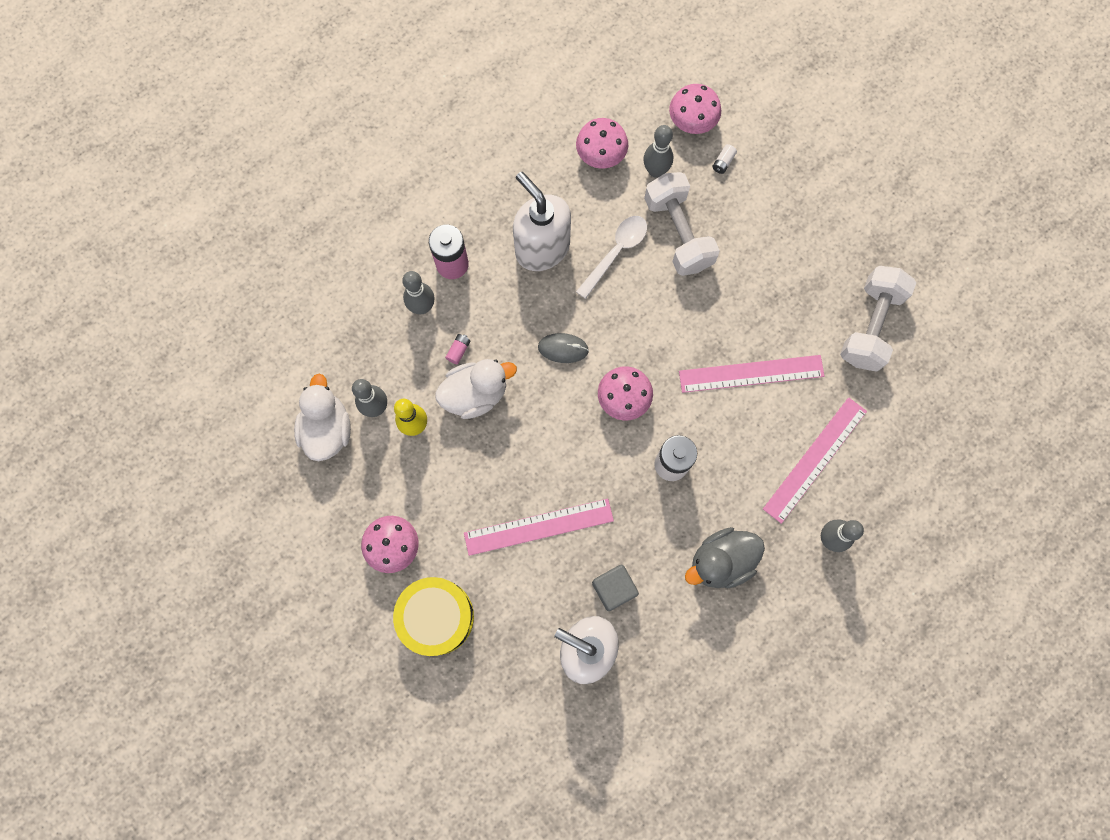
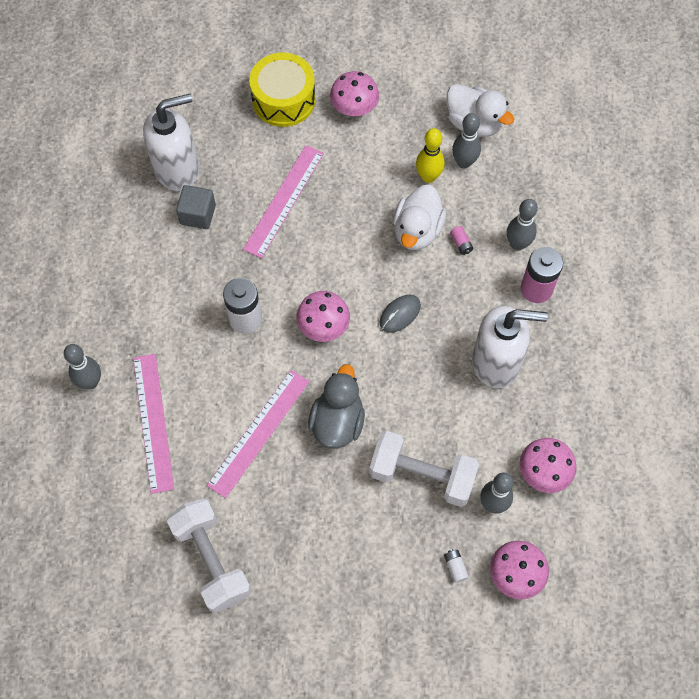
camera: 130 degrees right, 10 degrees down
white spoon [576,216,647,299] -> none
grey duck [685,527,765,588] -> grey duck moved to [308,364,365,449]

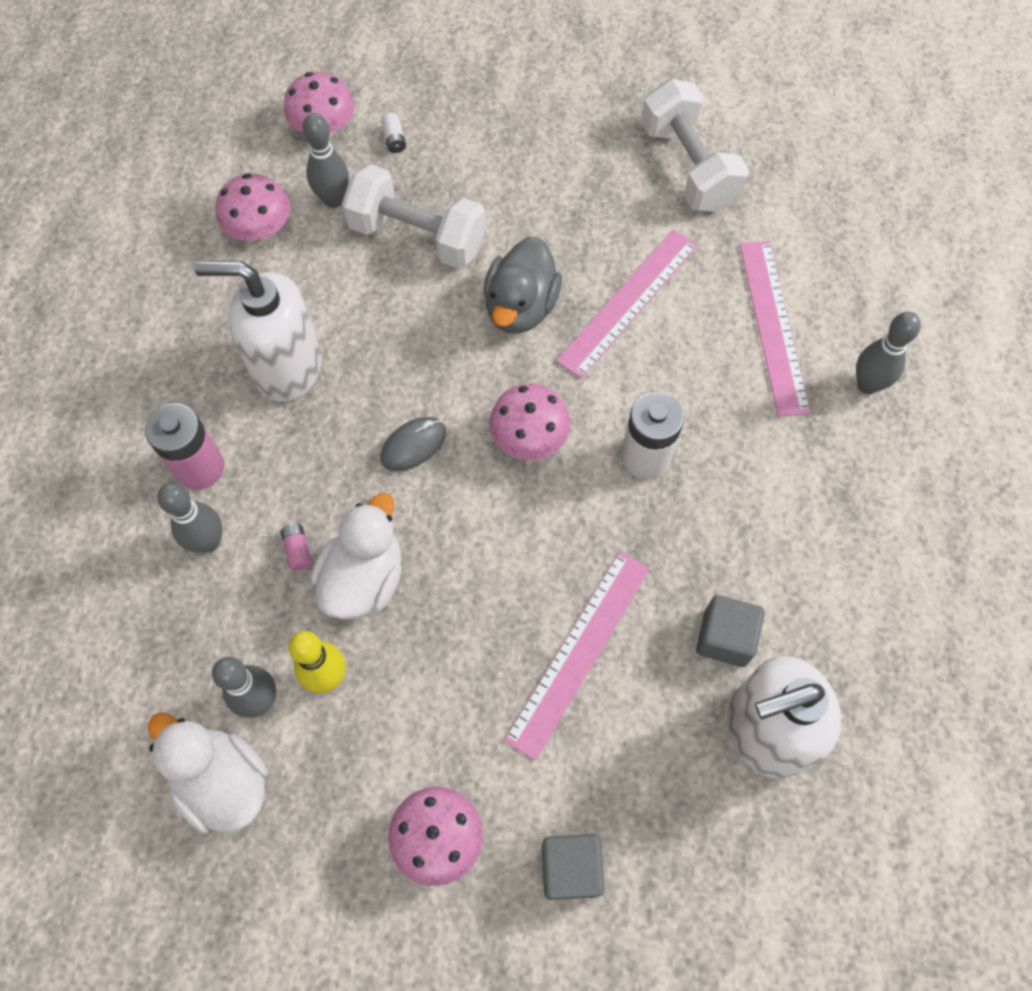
camera: 175 degrees left, 0 degrees up
yellow drum [249,53,315,127] -> grey cube [542,834,605,900]

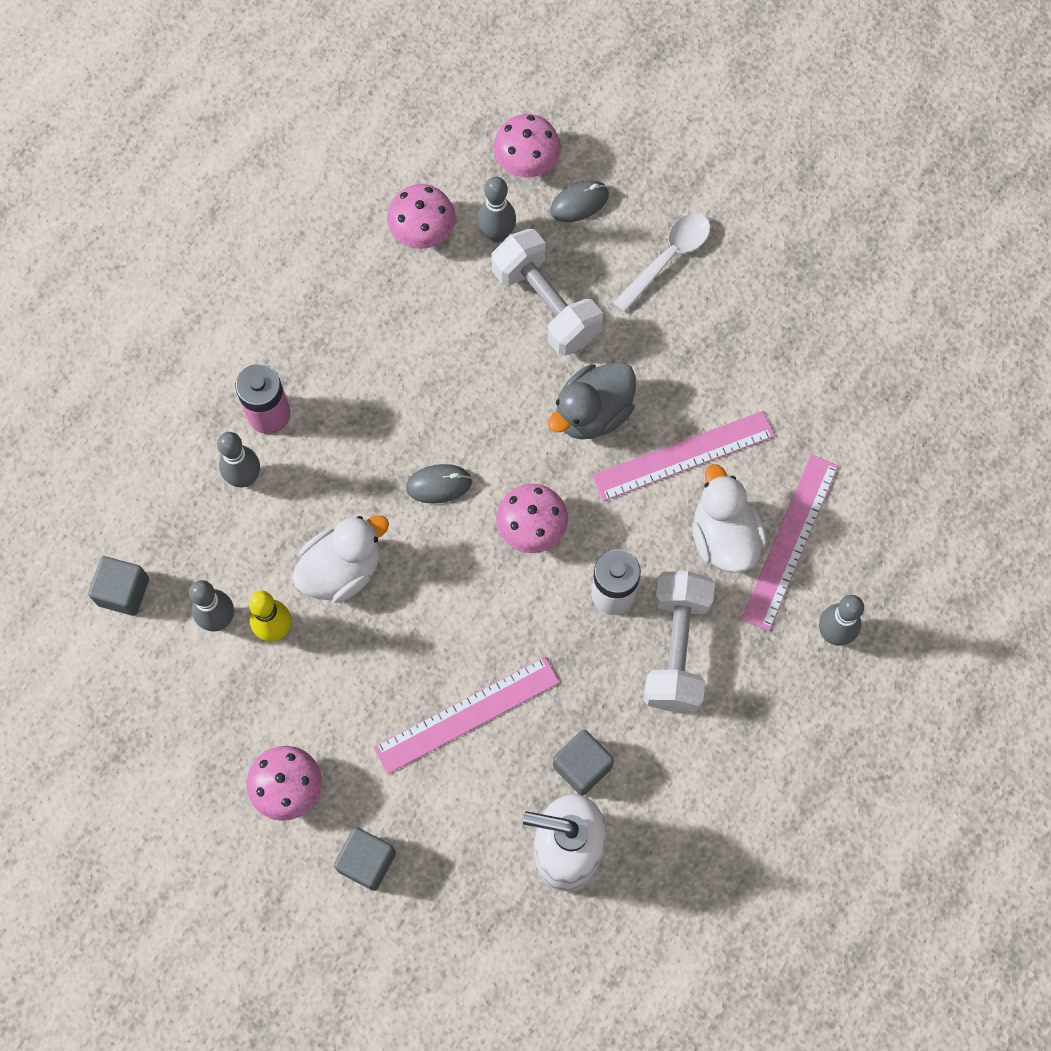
camera: 30 degrees right, 5 degrees up
white duck [148,712,268,834] -> white duck moved to [692,464,767,573]
white soap dispenser [194,261,322,402] -> none
pink battery [281,524,312,571] -> none
white battery [381,113,406,153] -> grey mouse [550,180,609,222]
white dumbbell [641,79,749,212] -> white dumbbell moved to [643,571,715,712]
none -> grey cube [88,556,149,616]
none -> white spoon [613,213,710,313]

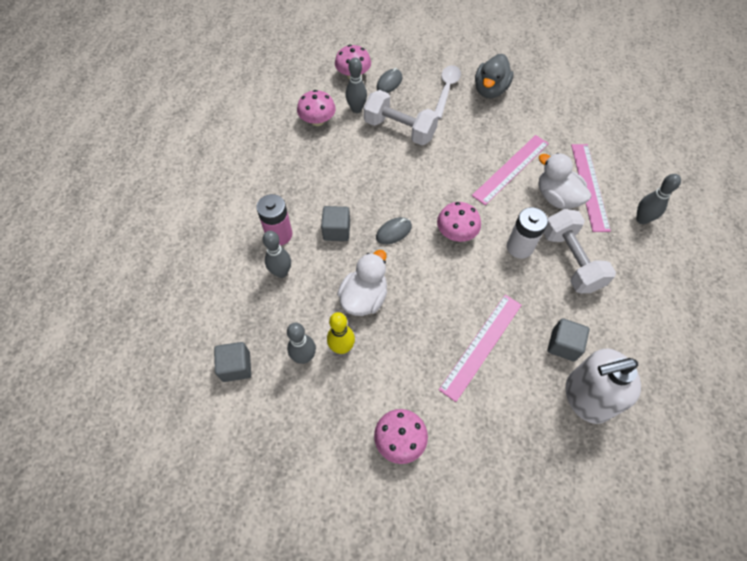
camera: 25 degrees left, 10 degrees down
grey cube [334,827,396,891] -> grey cube moved to [321,206,350,241]
grey duck [548,362,636,440] -> grey duck moved to [475,54,514,98]

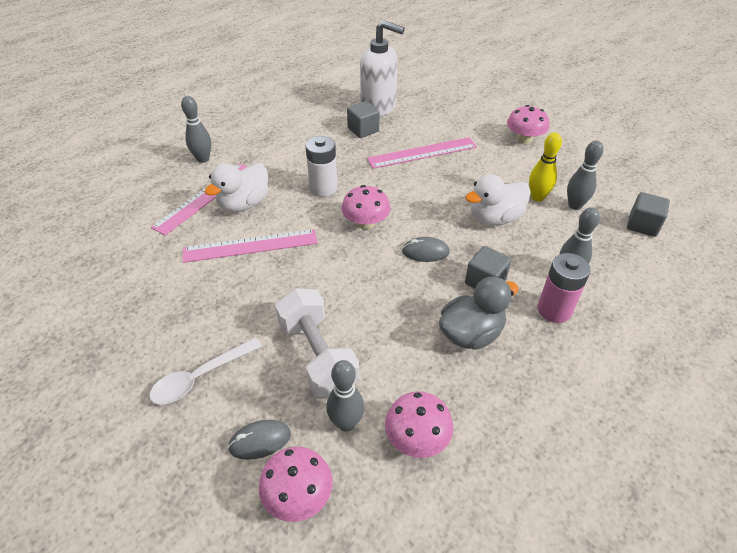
camera: 145 degrees left, 15 degrees down
grey duck [475,54,514,98] -> grey duck moved to [439,277,519,350]
white duck [539,153,591,209] -> white duck turned 45 degrees clockwise [205,163,269,212]
white dumbbell [543,209,616,293] -> none

